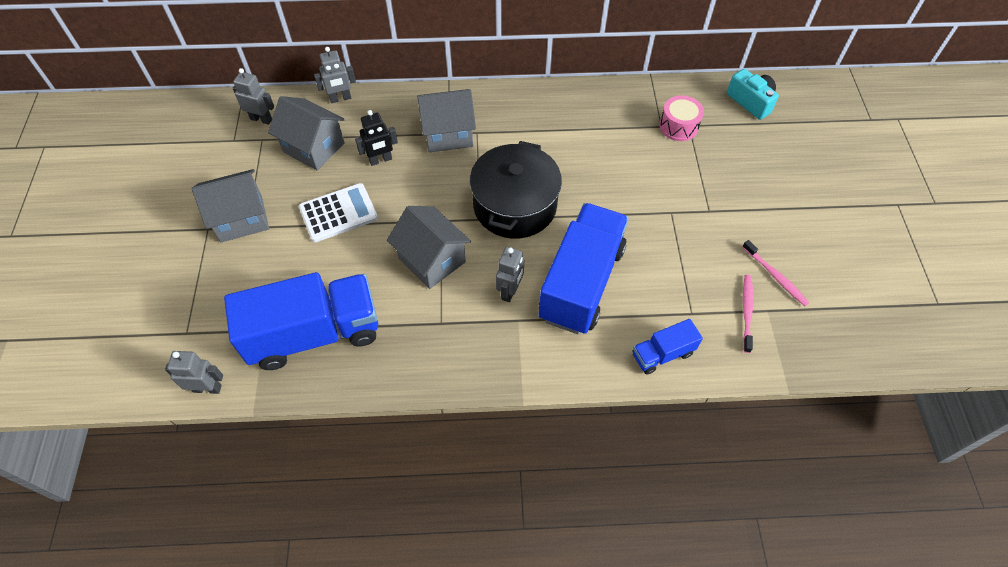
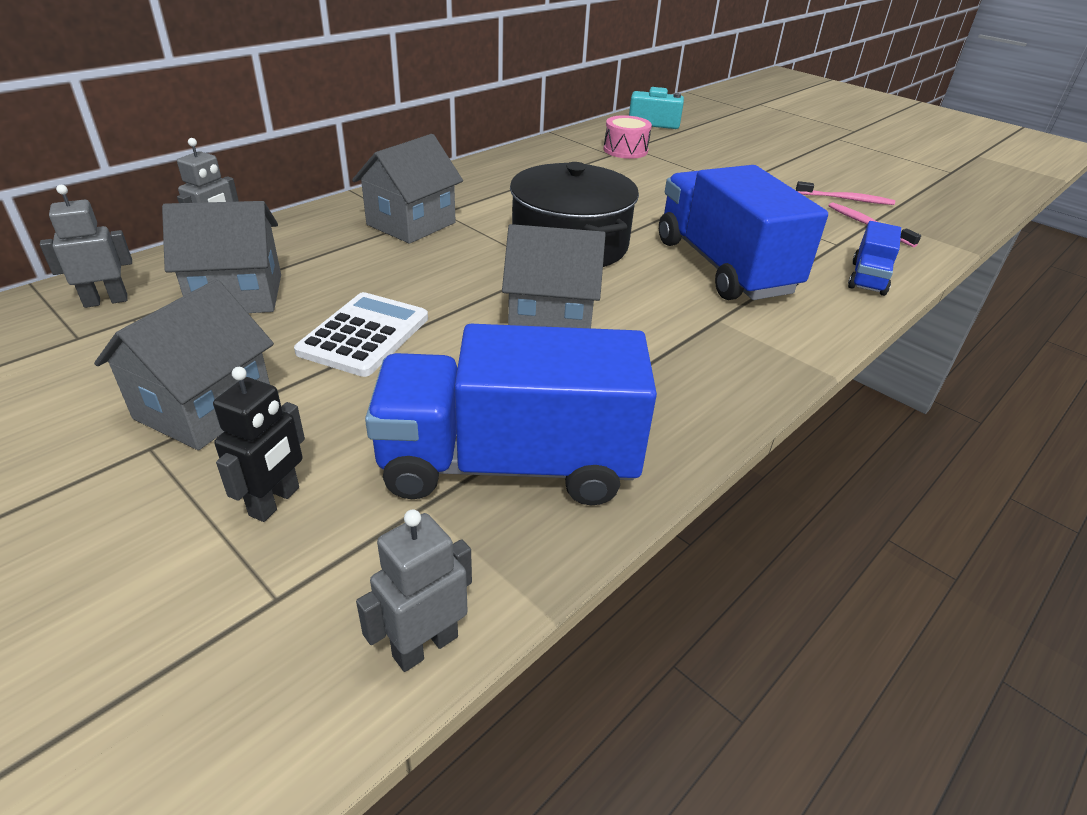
camera: 45 degrees left, 20 degrees down
blue truck [224,272,378,370] -> blue truck turned 120 degrees counterclockwise [365,324,657,505]
black robot [355,110,398,166] -> black robot moved to [213,367,305,522]
grey robot [496,247,524,302] -> none

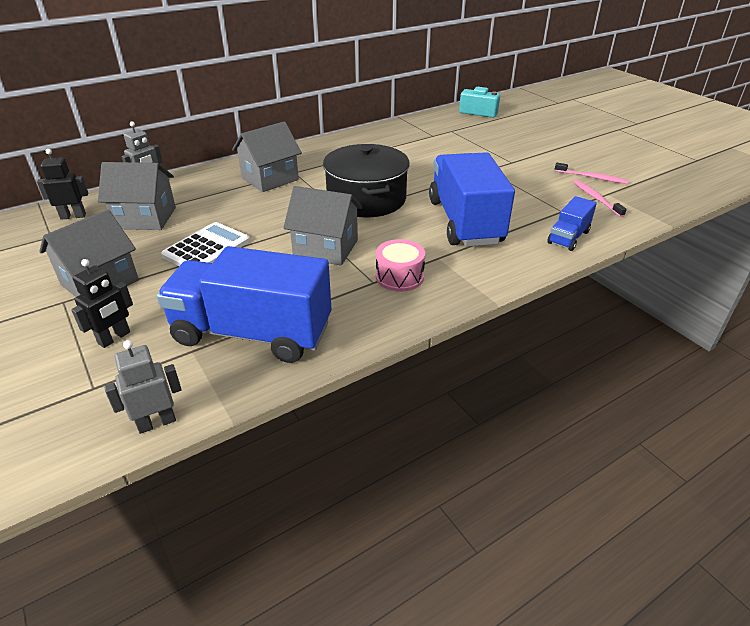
camera: 15 degrees right, 0 degrees up
grey robot [40,185,132,308] -> black robot [37,149,88,220]
pink drum [604,115,652,159] -> pink drum moved to [376,239,425,292]

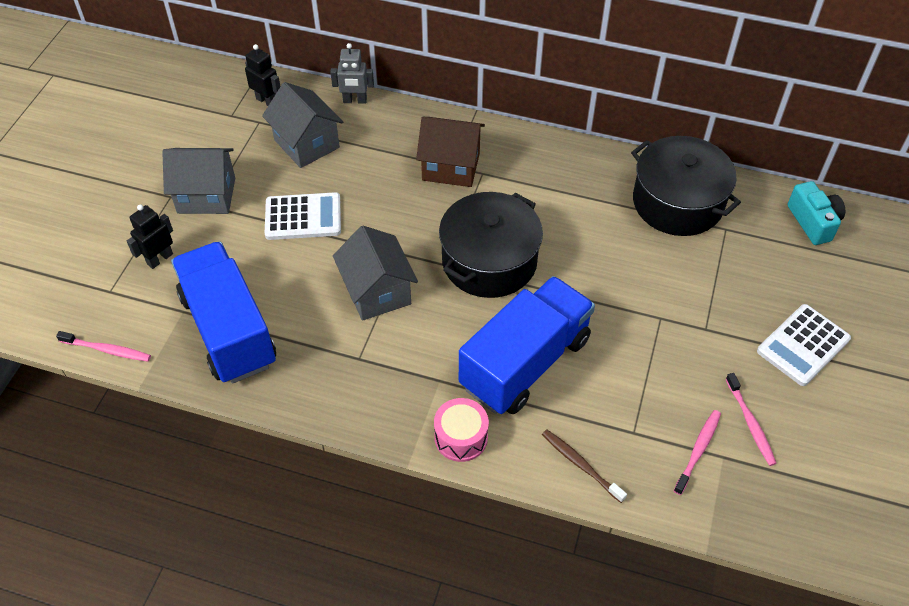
camera: 50 degrees right, 15 degrees up
black robot [71,259,133,348] -> black robot turned 135 degrees clockwise [127,204,173,269]
grey robot [104,340,182,434] -> pink toothbrush [56,331,151,361]
grey house [232,121,302,192] -> brown house [416,117,485,187]
pink drum [376,239,425,292] -> pink drum moved to [434,398,489,462]
blue truck [547,196,597,251] -> brown toothbrush [542,430,627,503]
none -> black pot [631,136,741,236]
none -> white calculator [757,304,851,386]

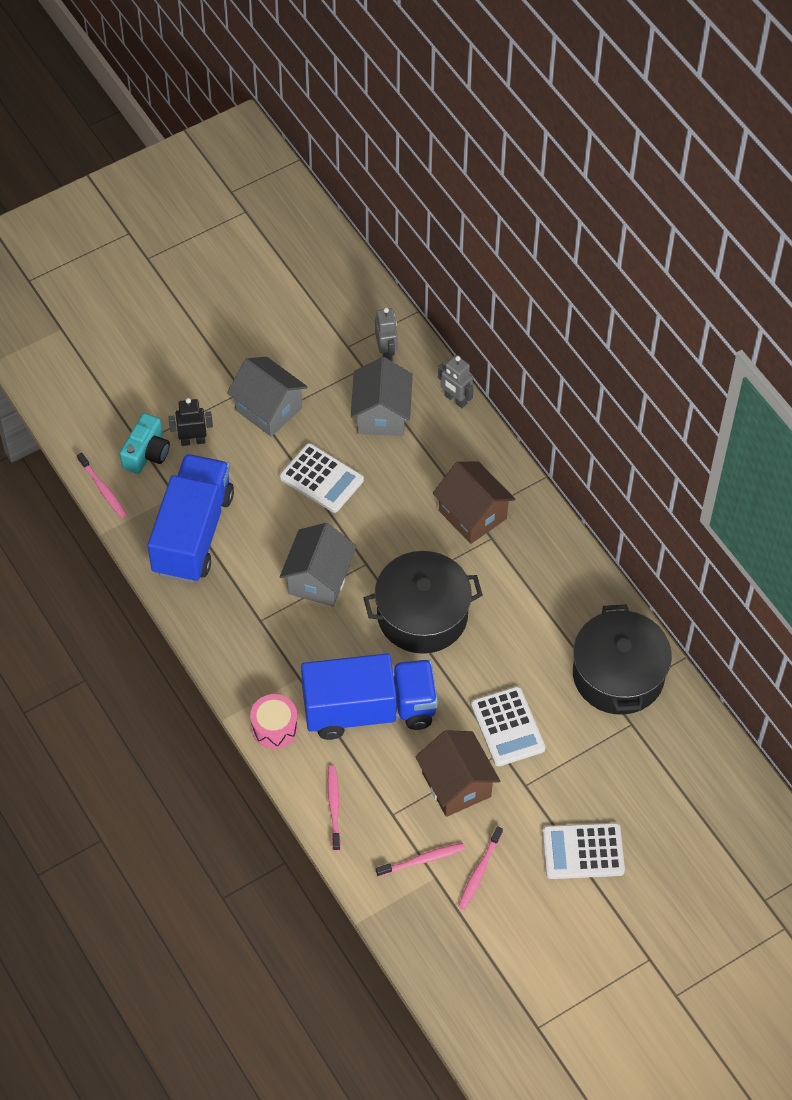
camera: 40 degrees right, 5 degrees up
black robot [245,44,281,106] -> grey robot [375,308,398,361]
brown toothbrush [542,430,627,503] -> pink toothbrush [328,766,341,851]
turquoise camera [788,181,845,245] -> turquoise camera moved to [120,413,170,474]
none -> brown house [415,730,500,817]
none -> white calculator [471,686,545,766]

